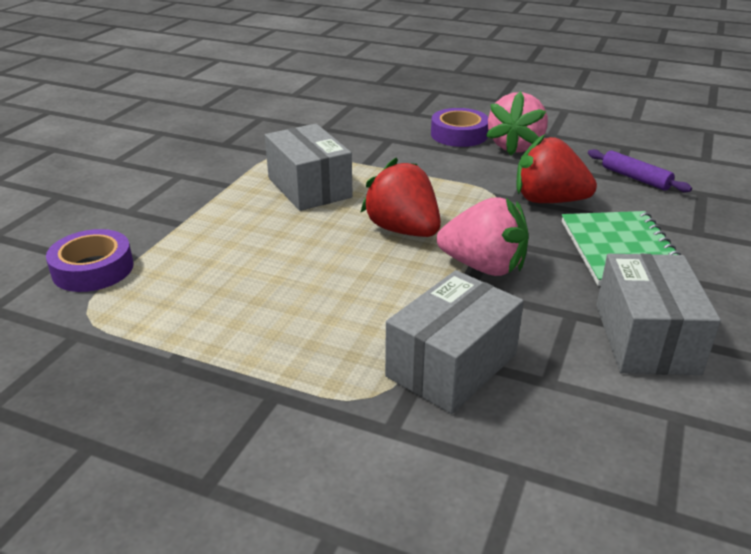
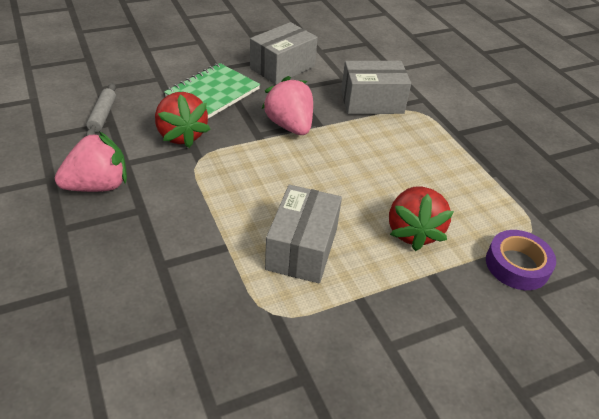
camera: 140 degrees left, 10 degrees up
red strawberry [360,158,441,237] -> red strawberry moved to [389,186,454,251]
purple tape [431,108,488,147] -> none
purple rolling pin [588,149,692,192] -> grey rolling pin [86,83,116,136]

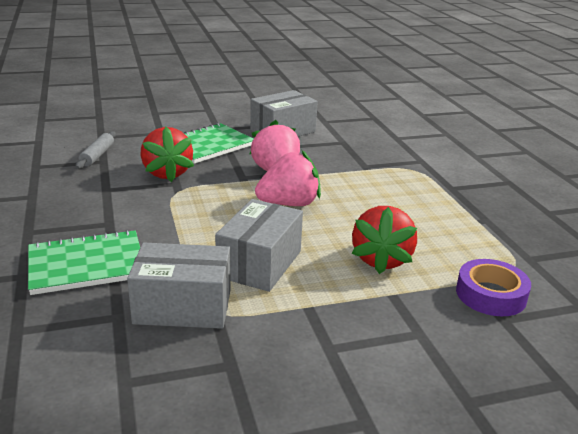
camera: 10 degrees right, 15 degrees down
pink strawberry [55,131,127,192] -> pink strawberry moved to [255,150,321,206]
grey box [341,61,411,114] -> grey box moved to [127,243,231,329]
none -> green notebook [28,229,140,295]

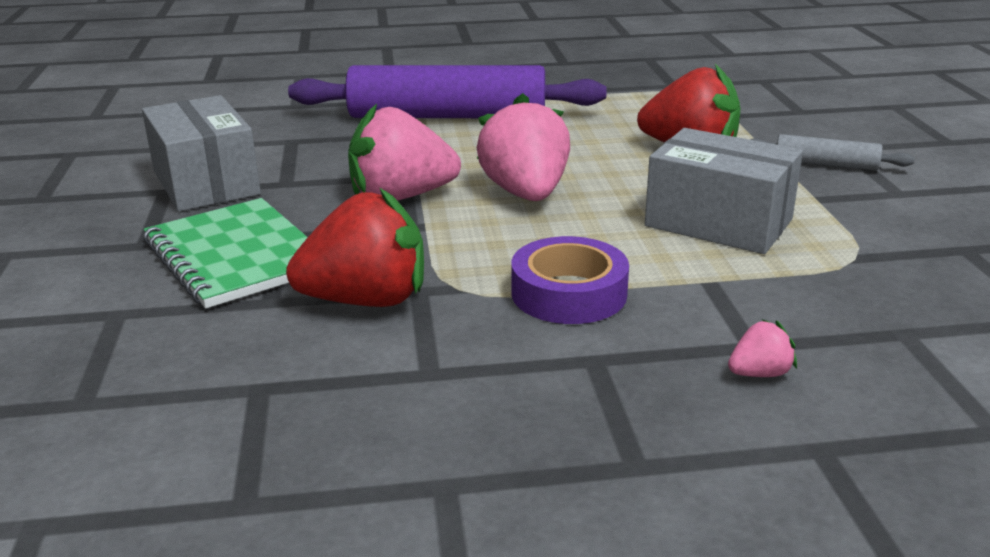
camera: 80 degrees left, 0 degrees up
green notebook [28,229,140,295] -> pink strawberry [728,319,797,377]
grey rolling pin [76,131,116,169] -> grey rolling pin moved to [750,134,915,170]
grey box [127,243,231,329] -> none
purple tape [456,259,531,316] -> purple tape moved to [512,236,629,324]
none -> purple rolling pin [288,65,607,118]

